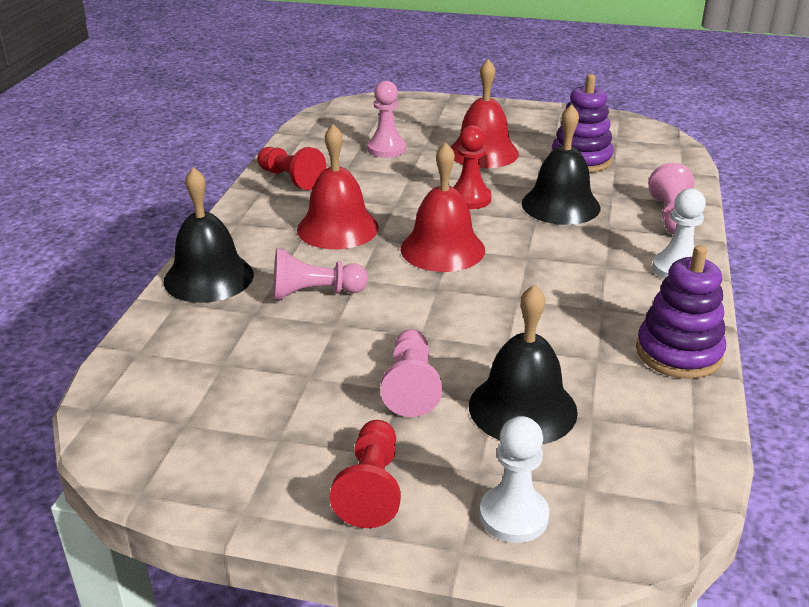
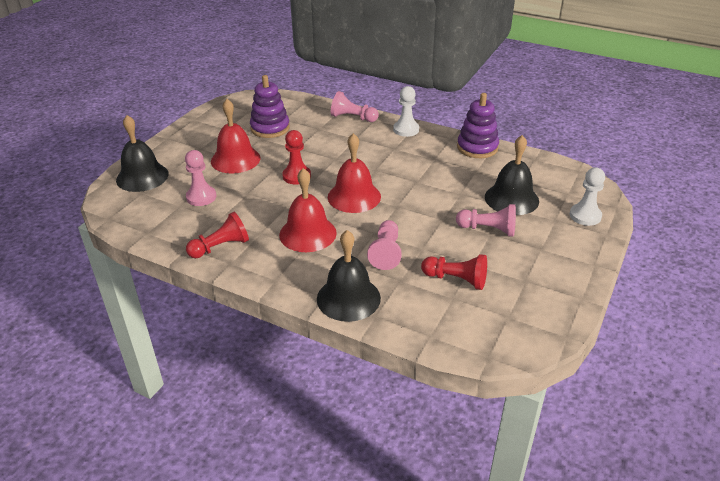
camera: 75 degrees left, 5 degrees up
red pawn [330,420,401,528] -> red pawn moved to [421,254,487,290]
black bell [522,104,601,225] -> black bell moved to [116,115,169,192]

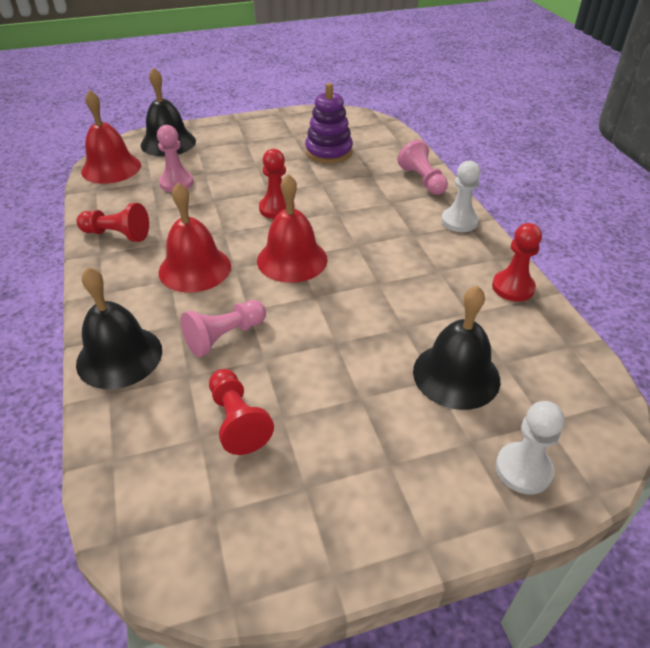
camera: 45 degrees right, 5 degrees up
red bell [211,99,261,174] -> red bell moved to [81,90,141,184]
pink pawn [456,204,516,237] -> none
purple stacking toy [457,93,499,158] -> red pawn [492,223,542,302]

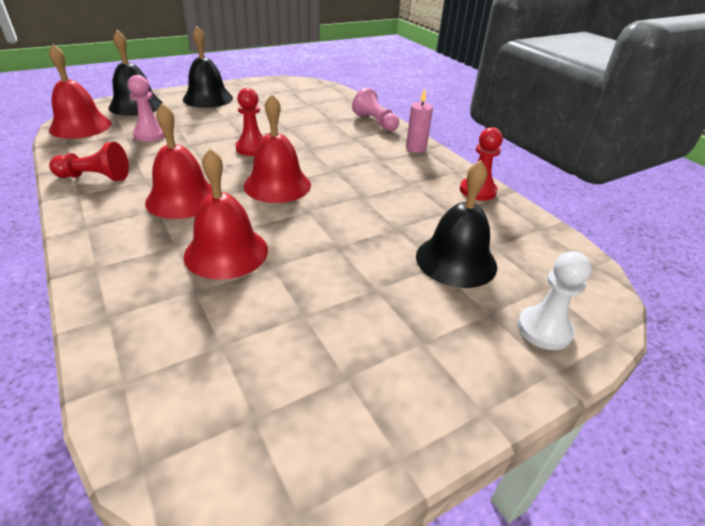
camera: 15 degrees left, 5 degrees down
black bell [76,267,162,389] -> black bell moved to [183,26,233,108]
pink pawn [180,300,266,357] -> red bell [184,148,268,280]
red pawn [209,369,274,455] -> none
purple stacking toy [305,83,353,164] -> none
white pawn [441,161,481,232] -> pink candle [406,89,433,153]

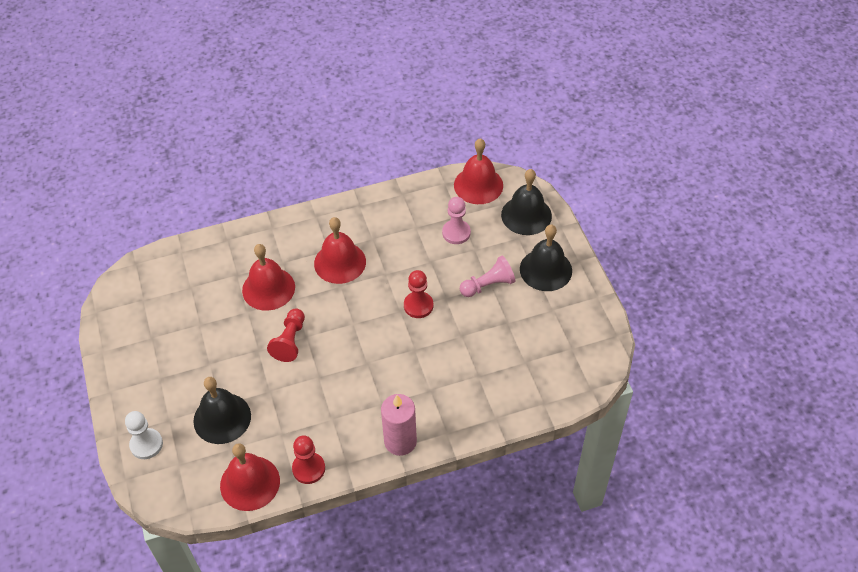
camera: 105 degrees right, 15 degrees up
red pawn [49,142,129,181] -> red pawn moved to [267,308,305,362]
red bell [244,94,311,203] -> red bell moved to [220,443,280,511]
pink pawn [352,88,399,131] -> pink pawn moved to [460,256,515,297]
pink candle [406,89,433,153] -> pink candle [381,394,417,456], size x1.53

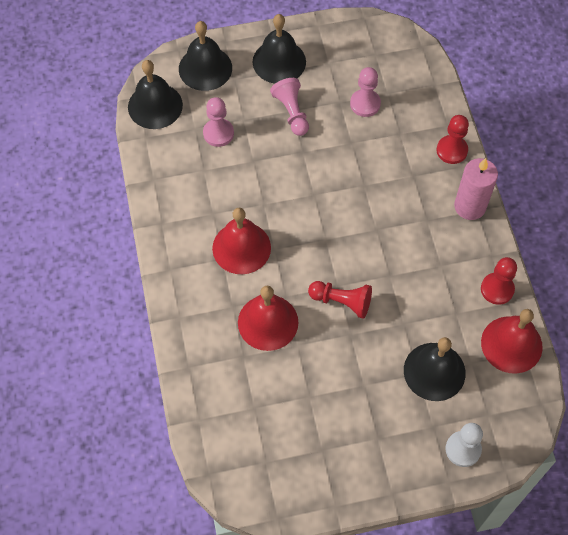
camera: 85 degrees left, 10 degrees up
red pawn [404,270,433,318] -> red pawn moved to [437,115,469,164]
red bell [454,138,503,204] -> black bell [128,60,183,129]
none -> pink pawn [350,67,381,117]

